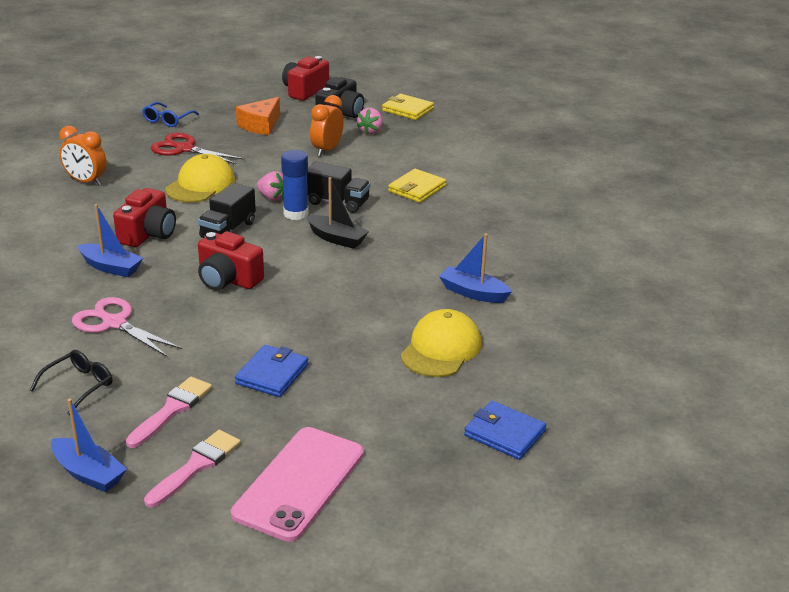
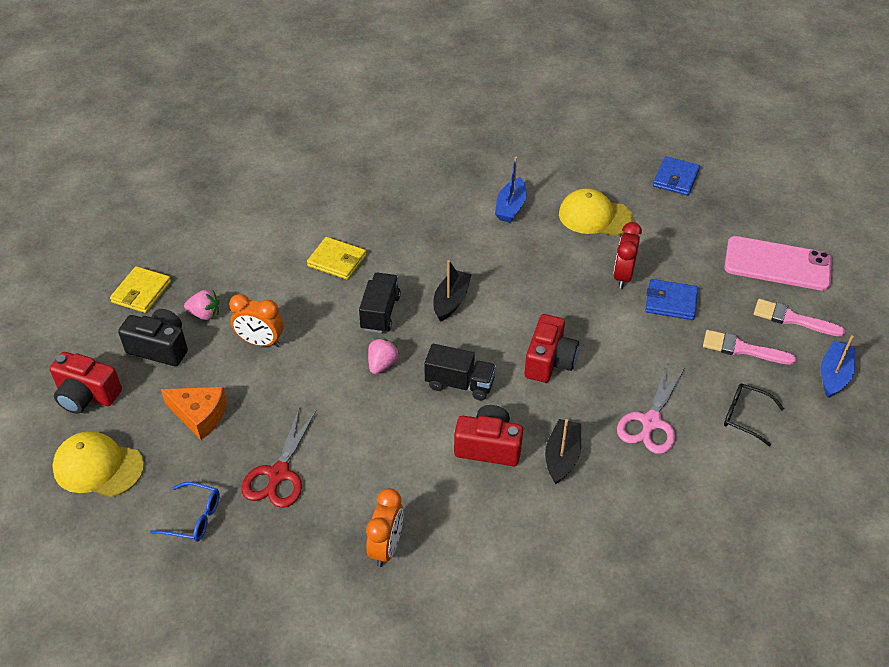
camera: 100 degrees left, 15 degrees up
blue boat [78,204,143,277] -> black boat [545,419,581,484]
yellow cap [165,154,235,203] -> yellow cap moved to [52,431,144,497]
blue glue stick [281,150,309,220] -> none
none -> red clock [613,222,642,289]

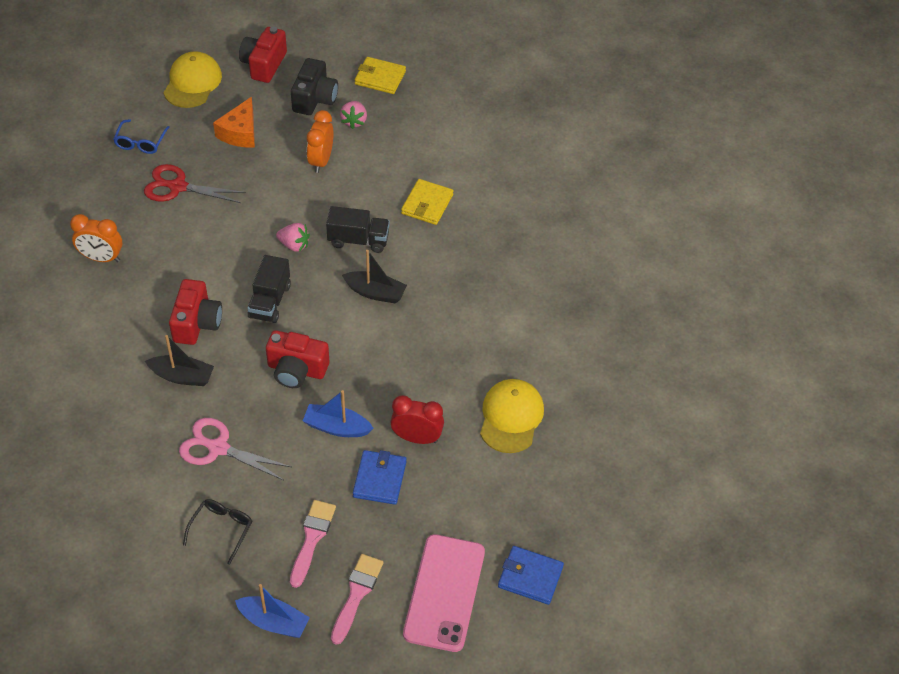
camera: 85 degrees right, 5 degrees up
blue boat [495,157,527,223] -> blue boat moved to [303,390,374,437]
blue wallet [653,156,700,195] -> blue wallet moved to [498,546,564,605]

